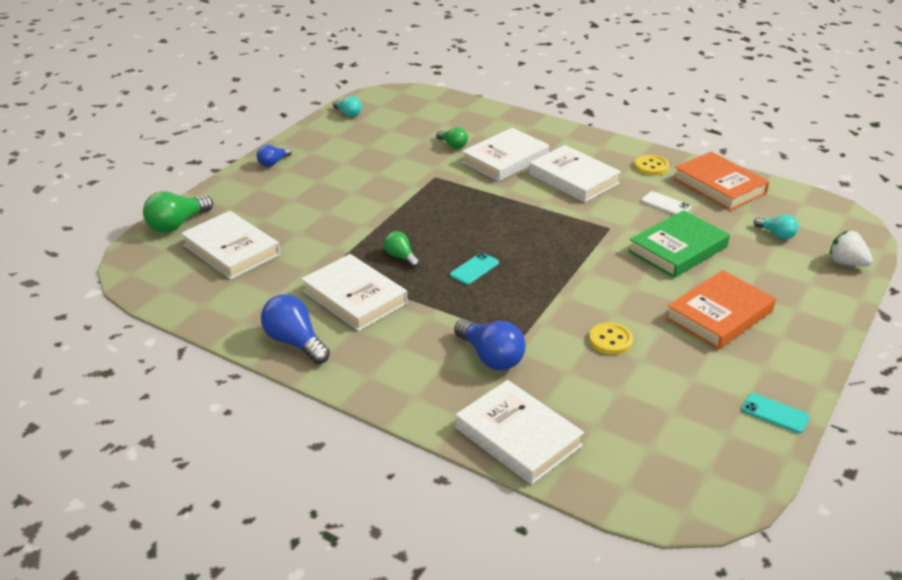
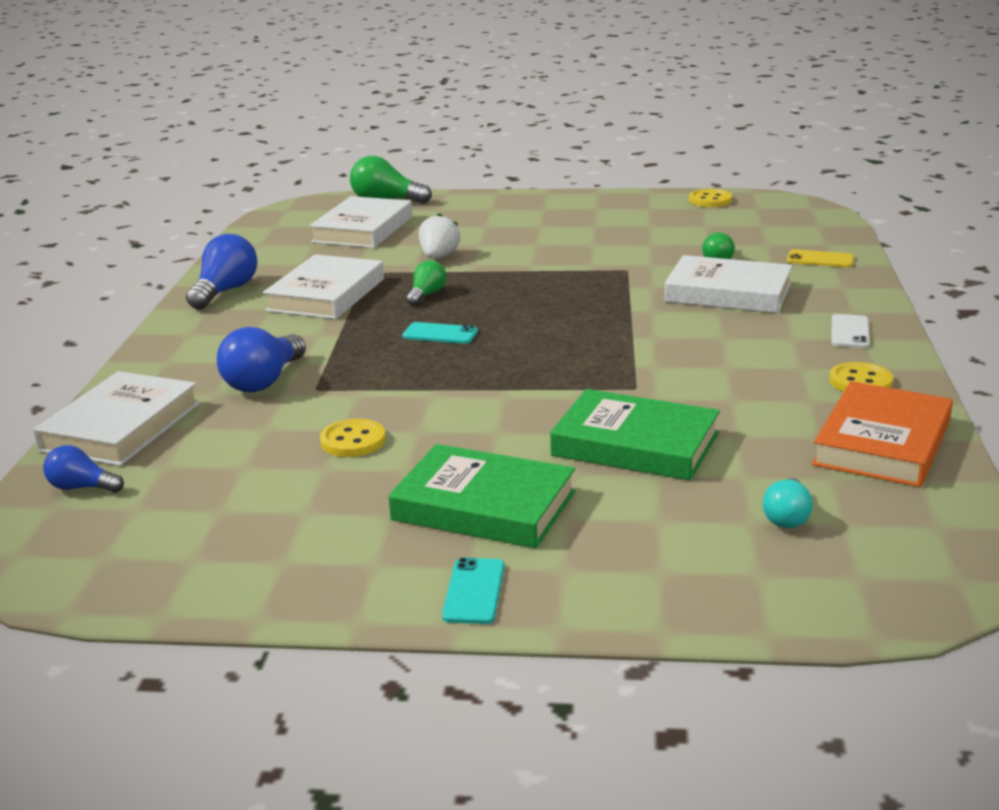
camera: 65 degrees right, 10 degrees down
blue light bulb [257,145,292,167] -> blue light bulb moved to [43,445,124,493]
turquoise light bulb [333,96,362,117] -> yellow button [689,189,732,207]
white book [529,145,621,202] -> none
white phone [641,191,691,215] -> white phone moved to [831,314,870,348]
orange book [666,270,776,350] -> green book [389,444,575,548]
turquoise phone [742,393,810,433] -> turquoise phone moved to [442,557,505,624]
white strawberry [829,231,873,266] -> white strawberry moved to [419,213,460,259]
none -> yellow phone [787,249,854,267]

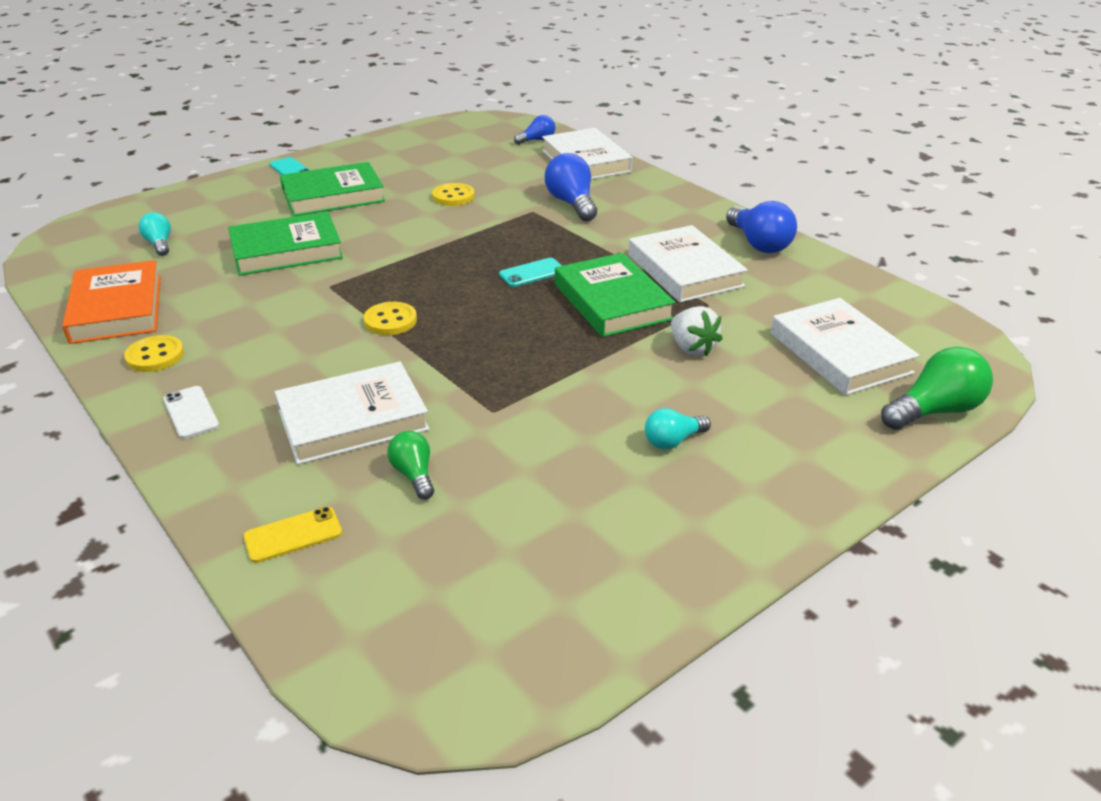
camera: 135 degrees right, 10 degrees up
green light bulb [406,260,447,306] -> green book [555,253,676,337]
yellow button [689,189,732,207] -> yellow button moved to [363,302,417,335]
none -> turquoise light bulb [645,408,711,449]

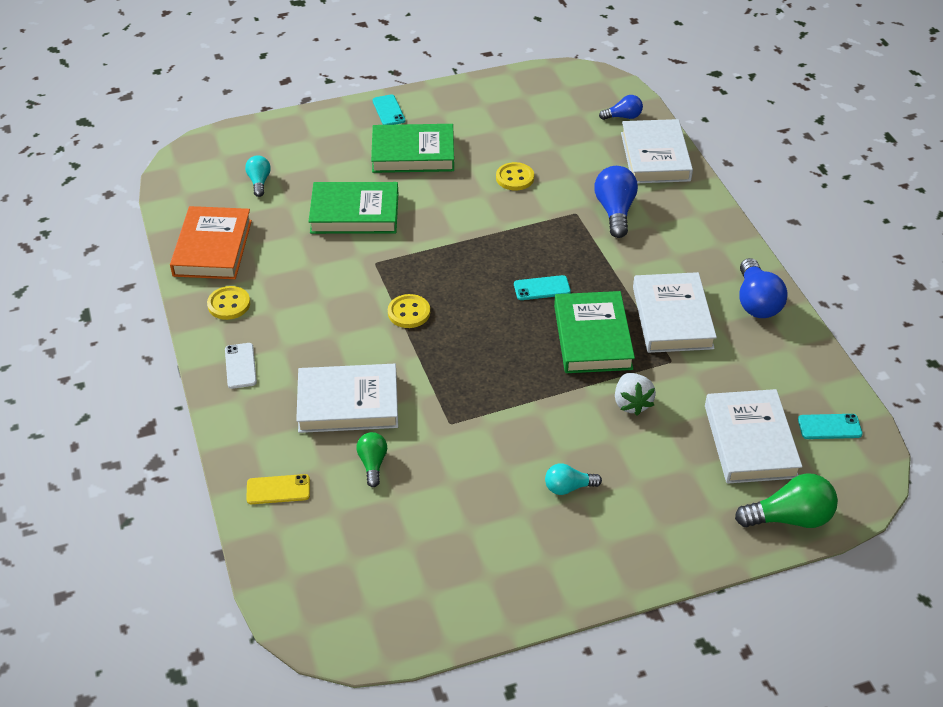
camera: 20 degrees right, 10 degrees up
none -> turquoise phone [798,414,863,439]

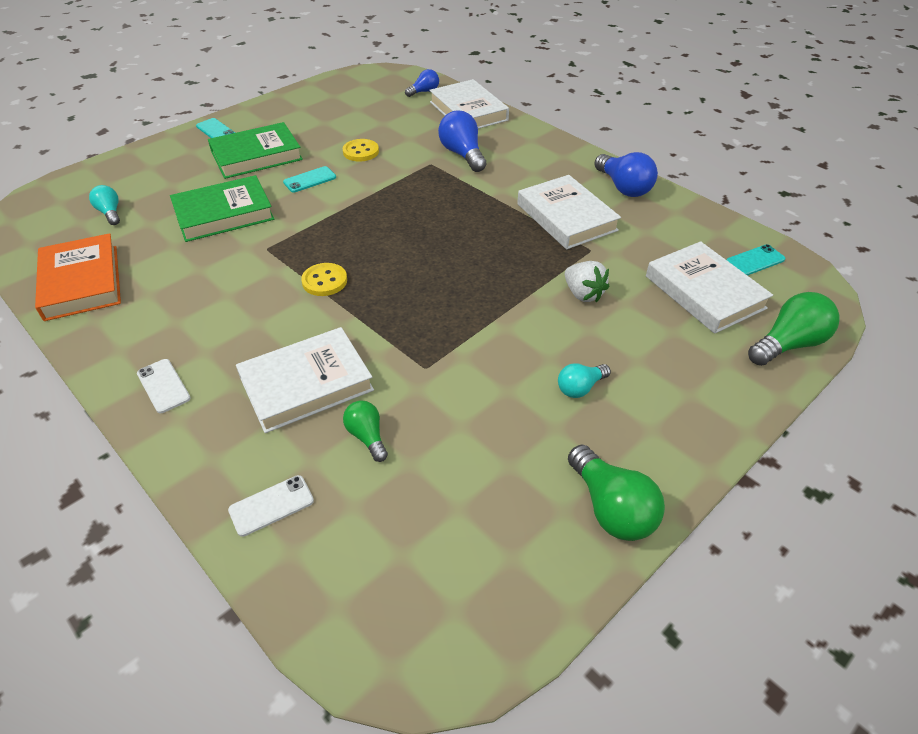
camera: 25 degrees left, 0 degrees up
yellow button [207,286,250,320] -> none
yellow phone [246,474,310,504] -> white phone [228,475,314,537]
turquoise phone [514,275,571,300] -> turquoise phone moved to [283,166,336,193]
green book [554,291,635,373] -> none
none -> green light bulb [568,445,665,541]

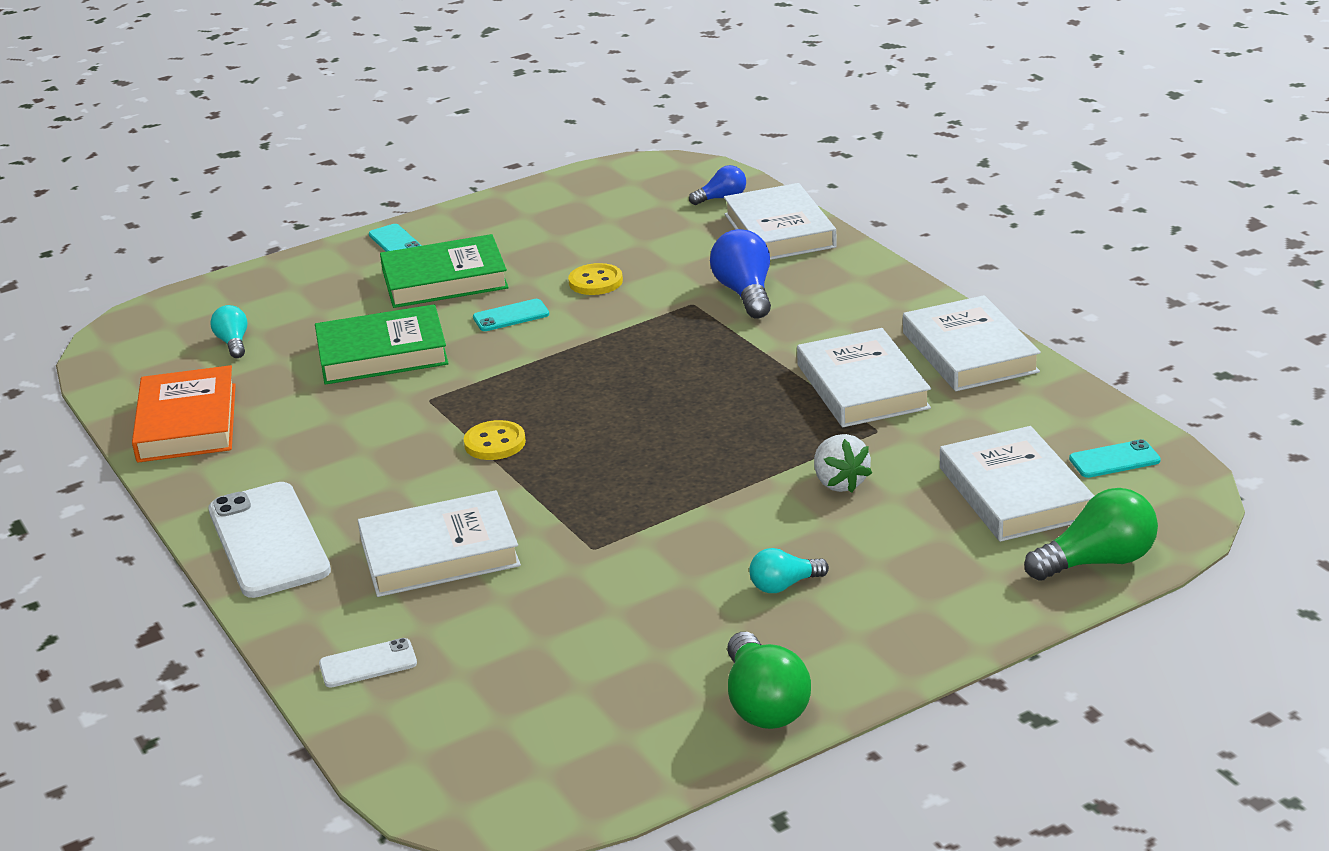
camera: 15 degrees right, 15 degrees down
white phone [137,359,191,413] -> white phone [208,482,331,598], size x2.09
green light bulb [343,401,388,462] -> none
blue light bulb [595,152,658,197] -> white book [903,295,1041,391]

